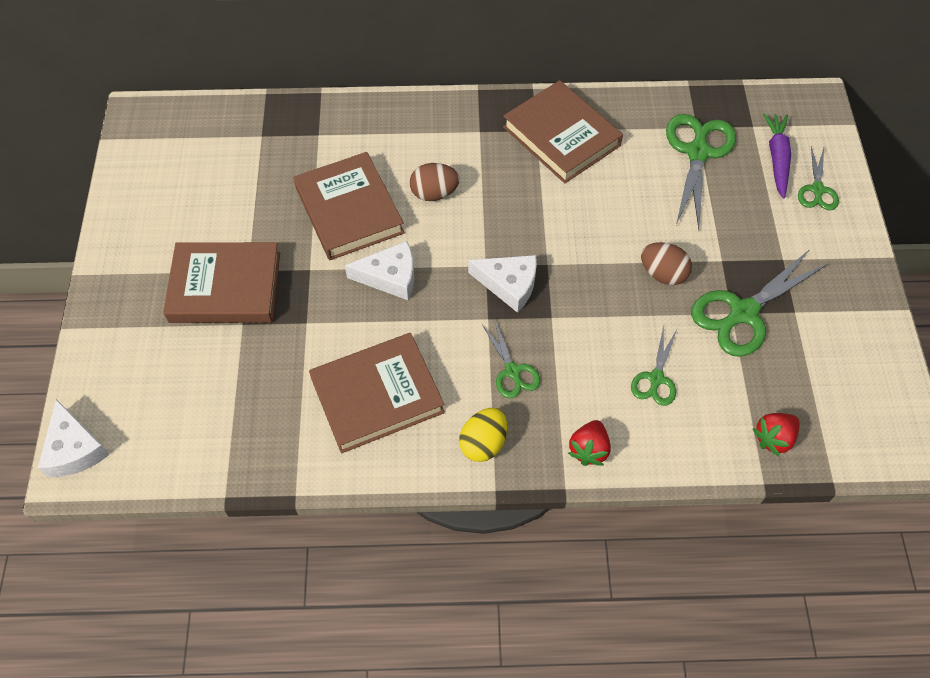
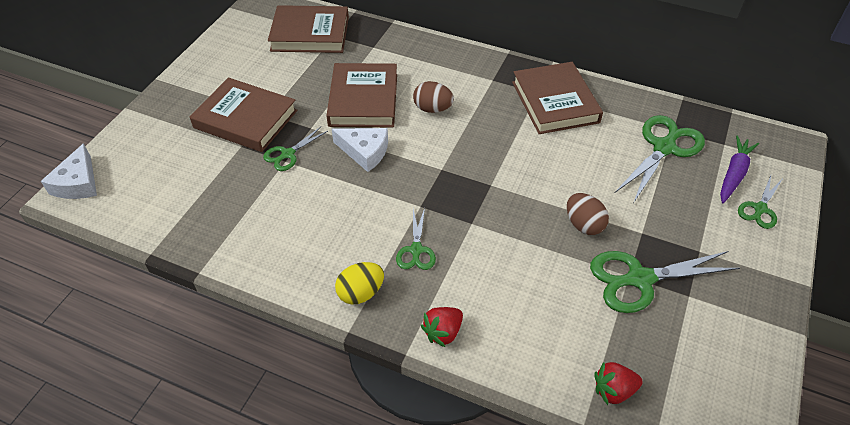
camera: 25 degrees right, 10 degrees down
brown book [309,333,445,453] -> brown book moved to [268,5,349,53]
white cheese [468,255,537,313] -> none
green scissors [631,325,677,406] -> green scissors moved to [263,127,328,171]

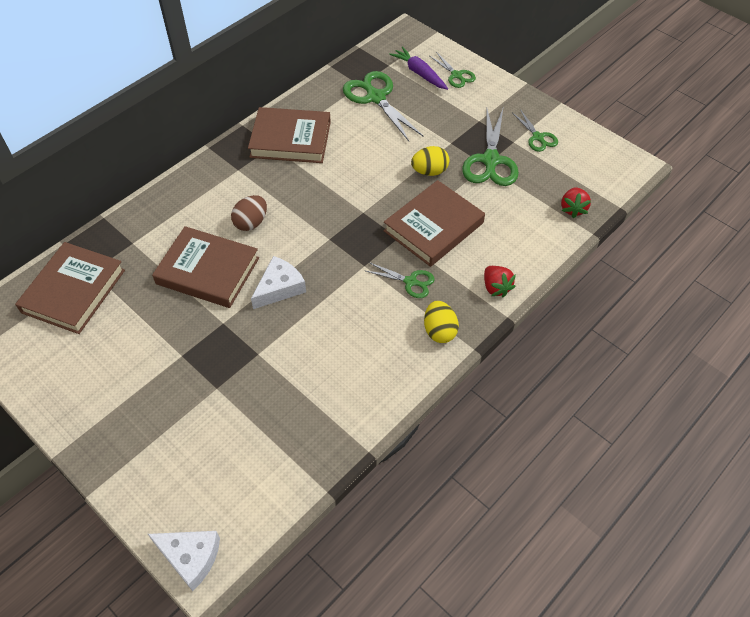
camera: 70 degrees left, 5 degrees up
brown book [190,78,297,152] -> brown book moved to [384,180,485,267]
green scissors [263,127,328,171] -> green scissors moved to [513,109,558,152]
brown egg [567,193,609,235] -> yellow egg [411,146,450,176]

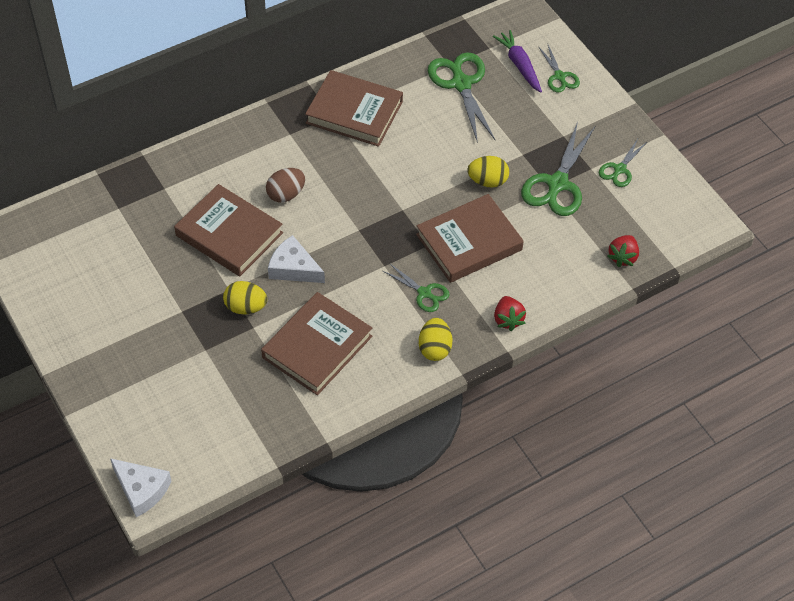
camera: 15 degrees right, 0 degrees up
brown book [15,242,125,334] -> brown book moved to [261,292,372,395]
white cheese [251,256,306,309] -> white cheese turned 120 degrees counterclockwise [268,235,325,283]
green scissors [513,109,558,152] -> green scissors turned 45 degrees clockwise [599,137,648,187]
none -> yellow egg [223,281,267,314]

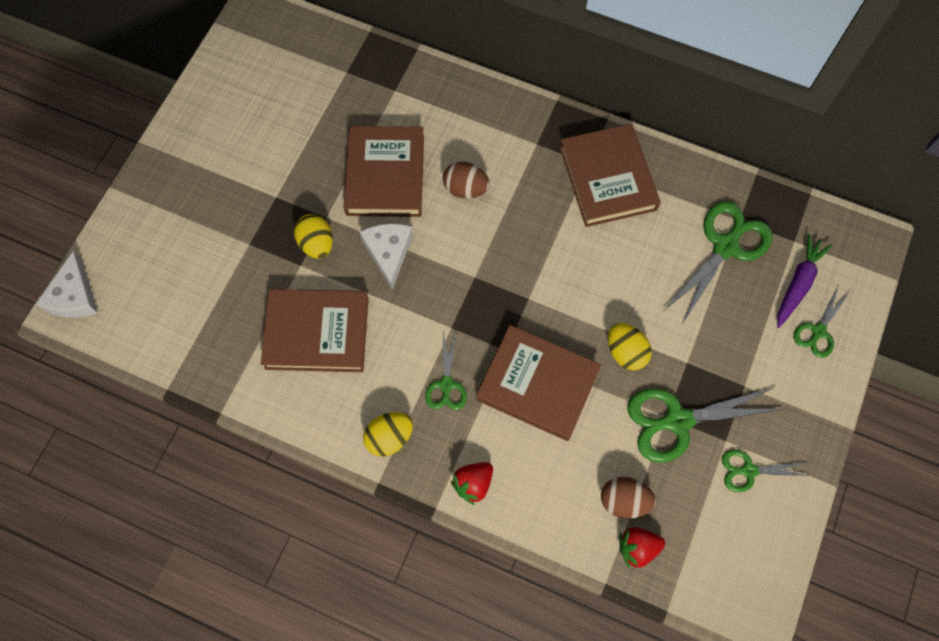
camera: 55 degrees right, 15 degrees up
none -> brown egg [601,477,656,519]

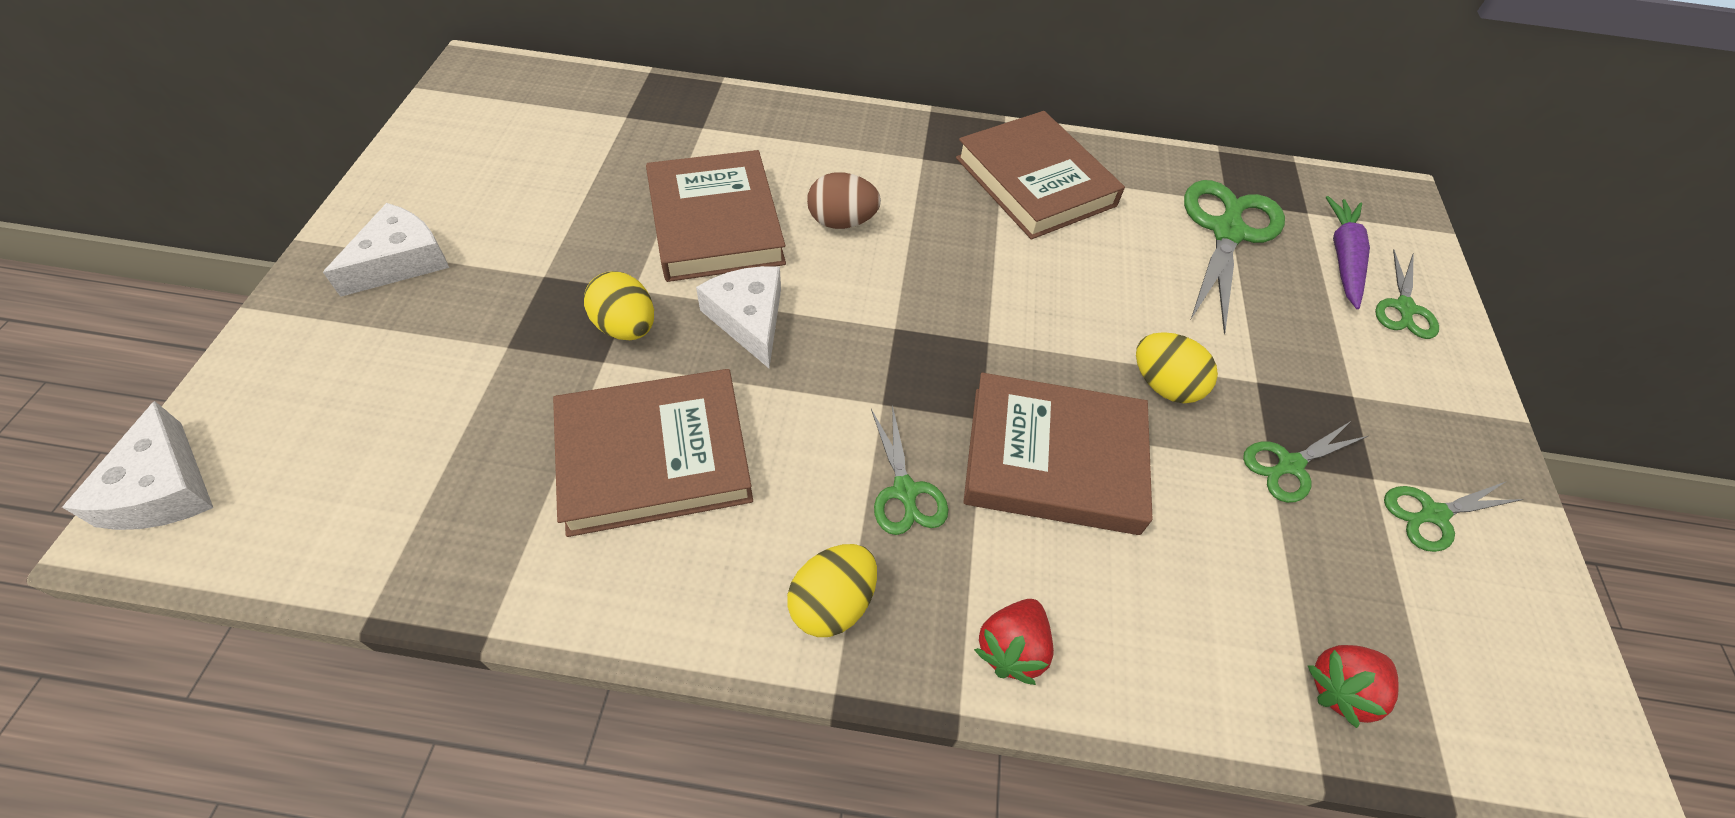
camera: 20 degrees left, 15 degrees down
brown egg [601,477,656,519] -> none
green scissors [627,387,783,463] -> green scissors [1243,421,1368,503], size x0.56
none -> white cheese [323,203,449,297]

